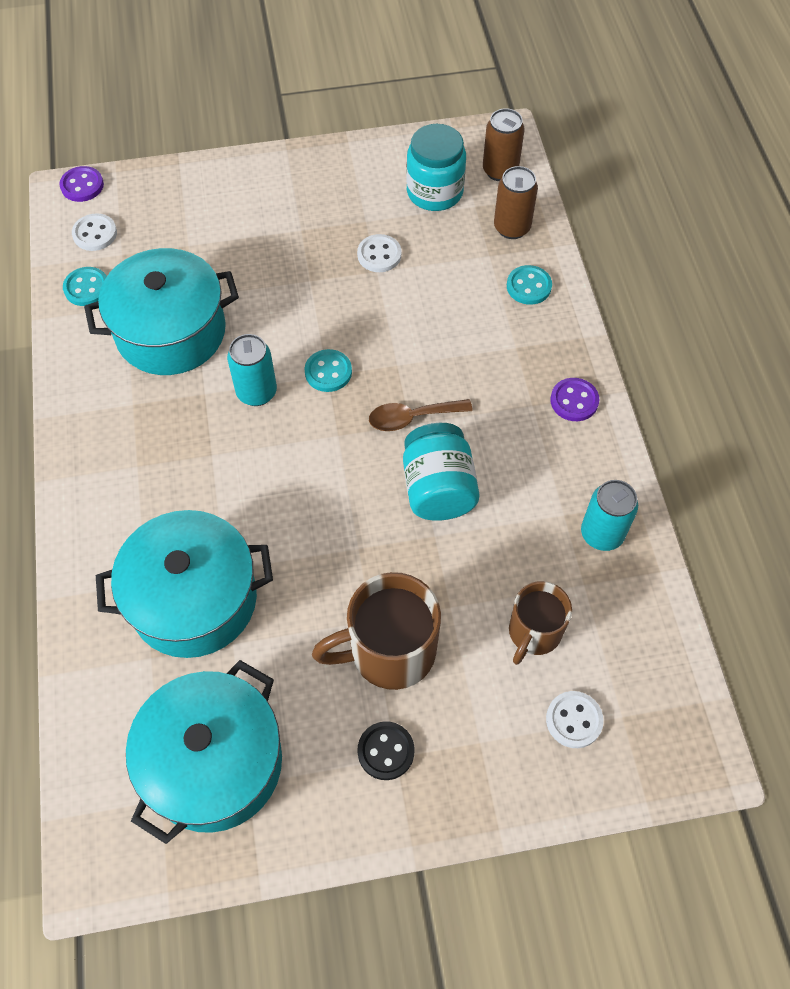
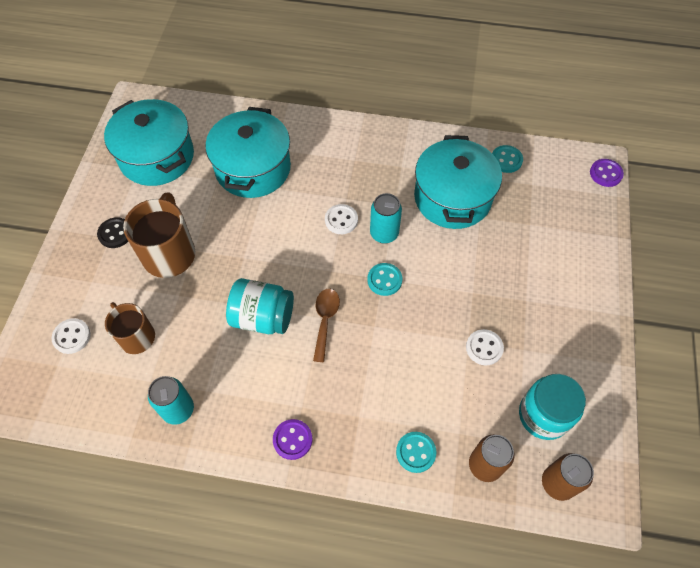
camera: 110 degrees right, 0 degrees up
white button [72,213,117,251] -> white button moved to [325,204,358,234]

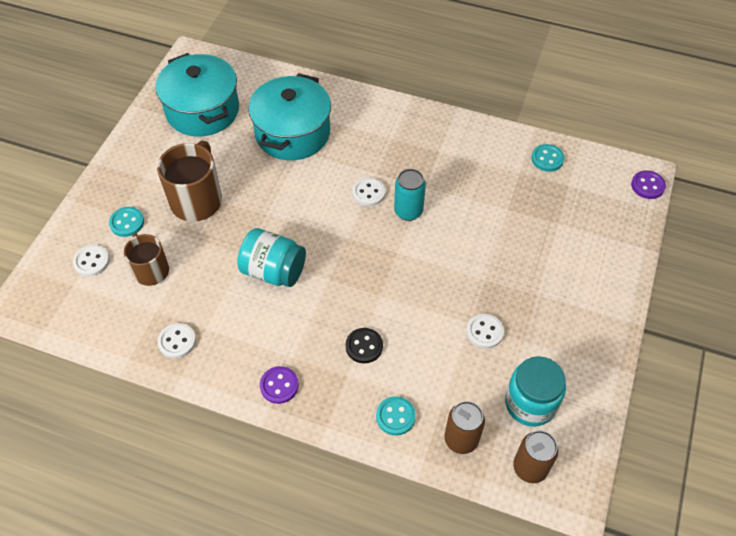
camera: 10 degrees right, 5 degrees down
black button [97,217,128,248] -> black button moved to [346,328,383,363]
turquoise can [148,376,194,425] -> white button [158,323,196,358]
brown spoon [313,289,340,362] -> none
turquoise button [367,263,402,296] -> turquoise button moved to [109,207,144,237]
turquoise pot [414,135,502,229] -> none

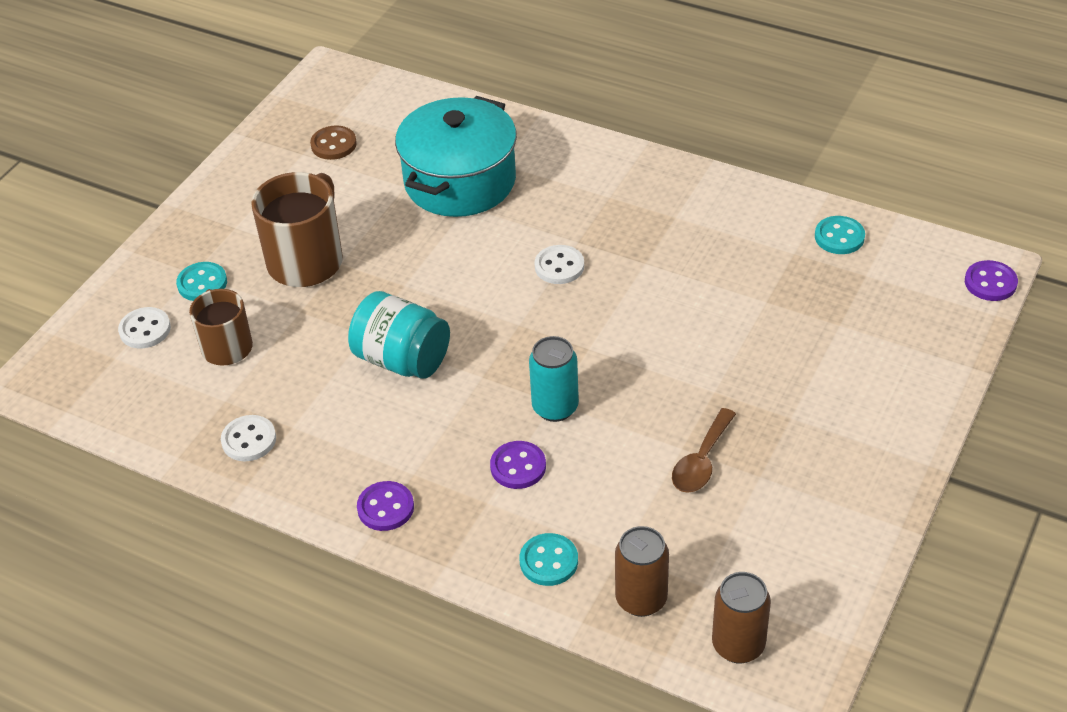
camera: 10 degrees right, 10 degrees down
turquoise pot [155,53,239,137] -> brown button [310,126,357,160]
black button [346,328,383,363] -> purple button [490,441,546,489]
turquoise can [394,169,426,221] -> turquoise can moved to [529,336,579,422]
white button [466,314,504,349] -> brown spoon [672,408,736,493]
turquoise jar [505,356,566,427] -> none

